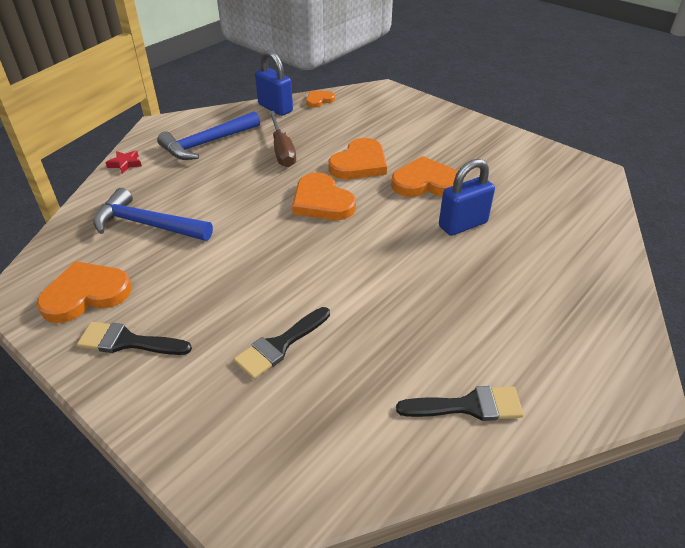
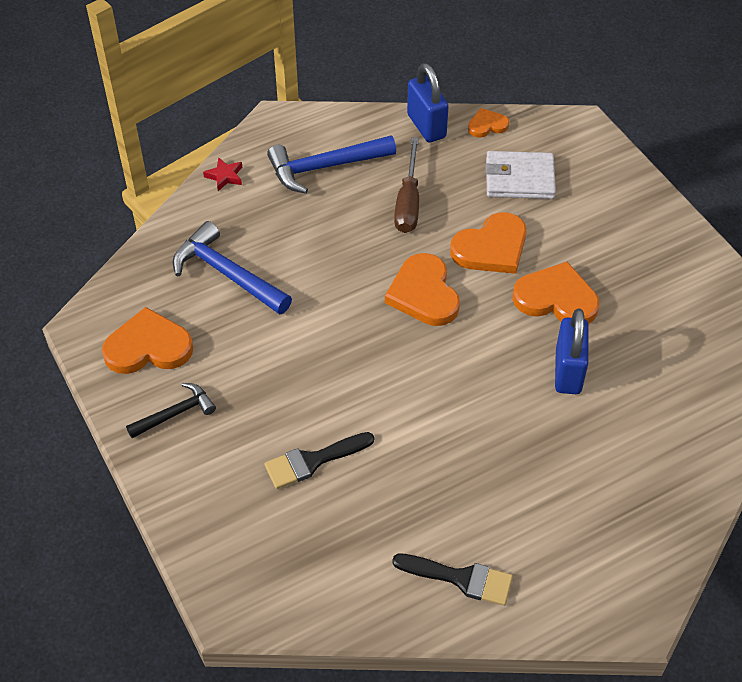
camera: 20 degrees right, 10 degrees up
black brush [77,322,192,355] -> black hammer [126,383,216,438]
blue padlock [439,159,495,236] -> blue padlock turned 75 degrees counterclockwise [555,309,589,394]
none -> white wallet [485,151,556,199]

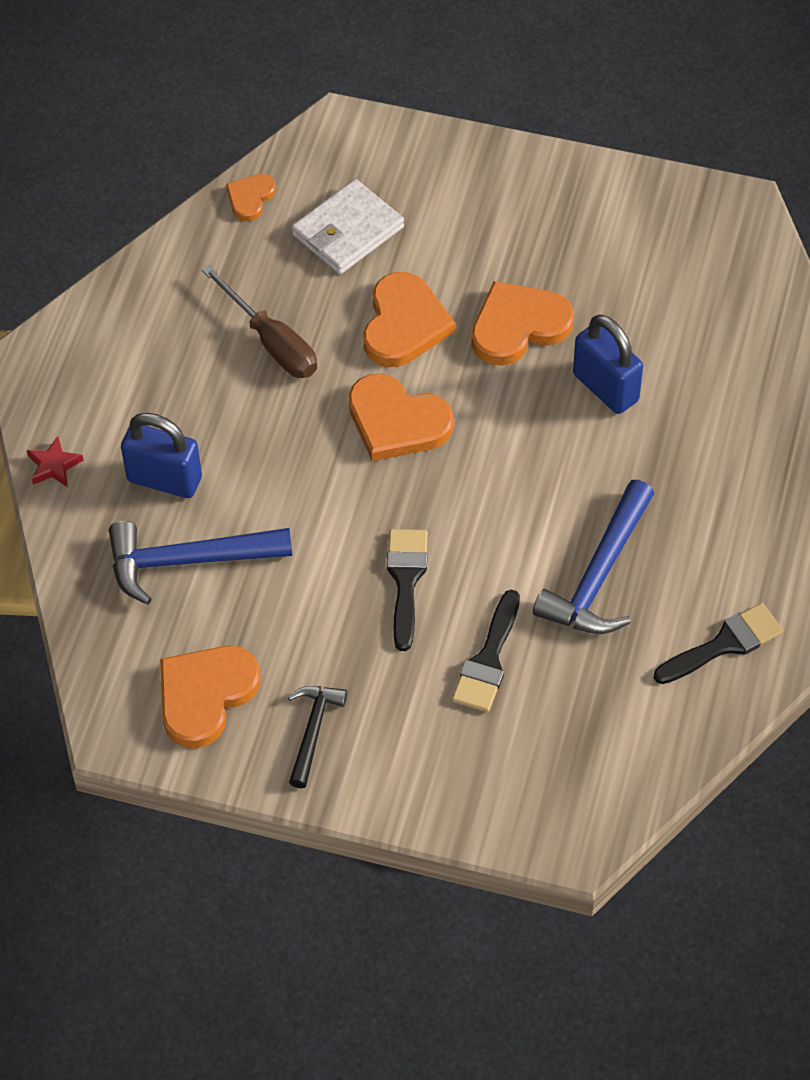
camera: 45 degrees left, 5 degrees up
blue hammer [267,135,396,194] -> blue hammer moved to [533,480,654,634]
blue padlock [407,63,449,143] -> blue padlock moved to [121,413,202,498]
none -> black brush [387,529,428,651]

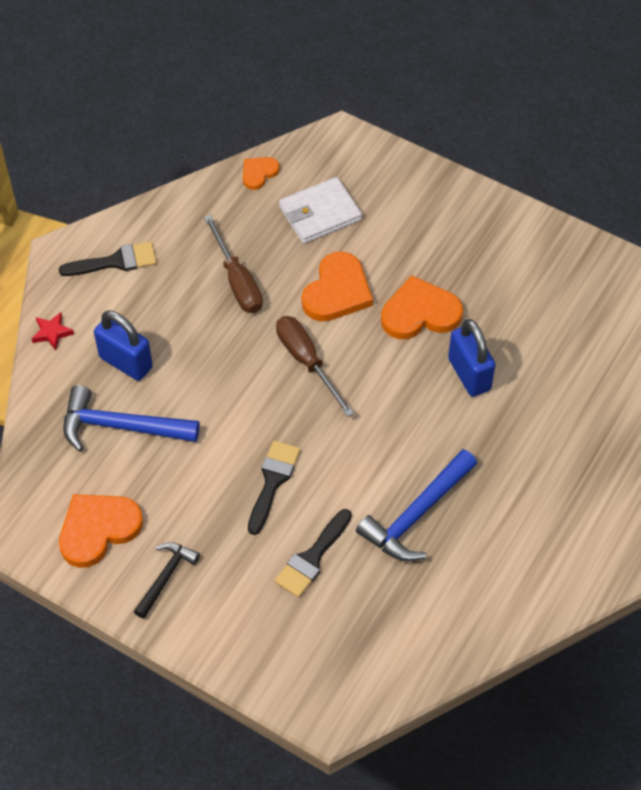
camera: 15 degrees right, 0 degrees up
orange heart [348,373,454,461] -> brown screwdriver [276,316,354,417]
black brush [654,603,783,684] -> black brush moved to [59,242,157,276]

